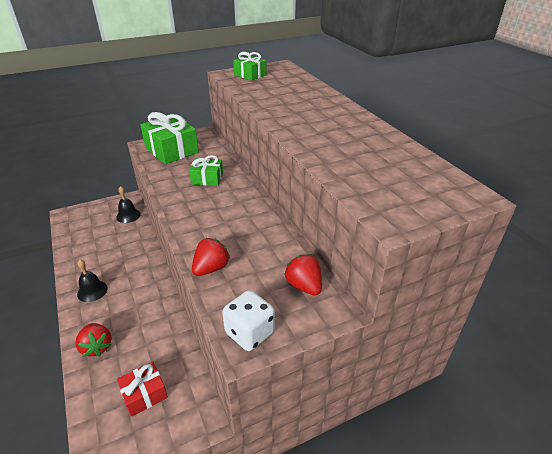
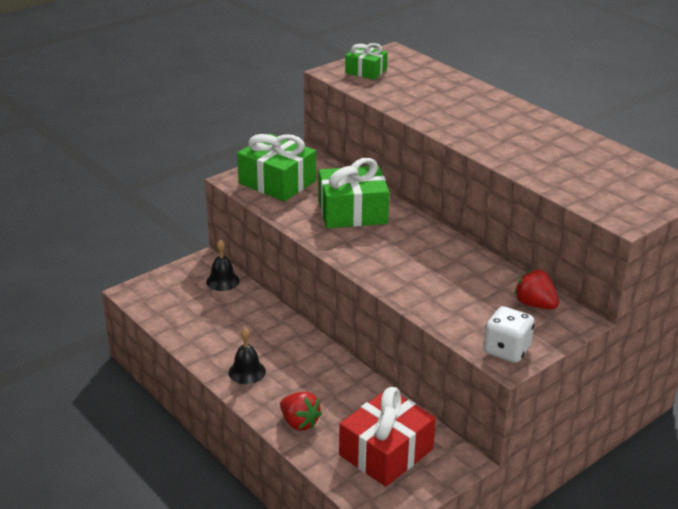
camera: 15 degrees left, 5 degrees down
red gift [117,362,168,417] -> red gift [339,387,436,487], size x1.75
green gift [189,155,223,186] -> green gift [319,158,389,228], size x1.75
red strawberry [192,238,230,276] -> none

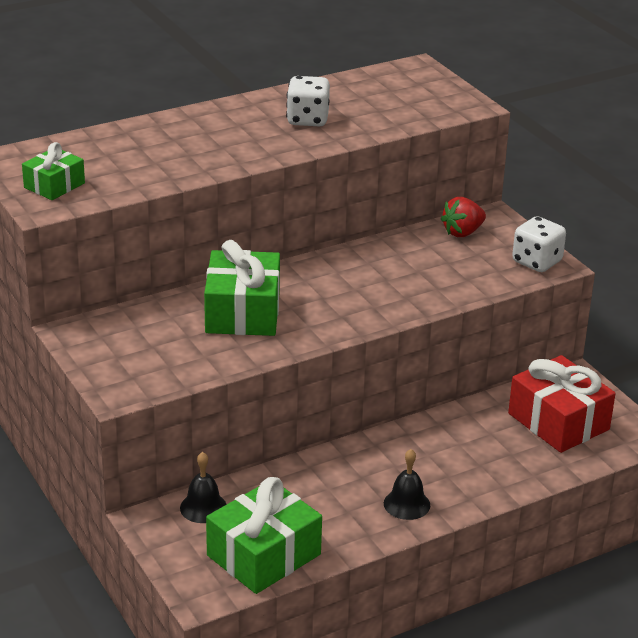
camera: 80 degrees left, 0 degrees up
green gift [237,134,316,201] -> green gift moved to [206,477,322,594]
red strawberry [280,392,322,431] -> none
none -> white dice [286,76,330,126]

